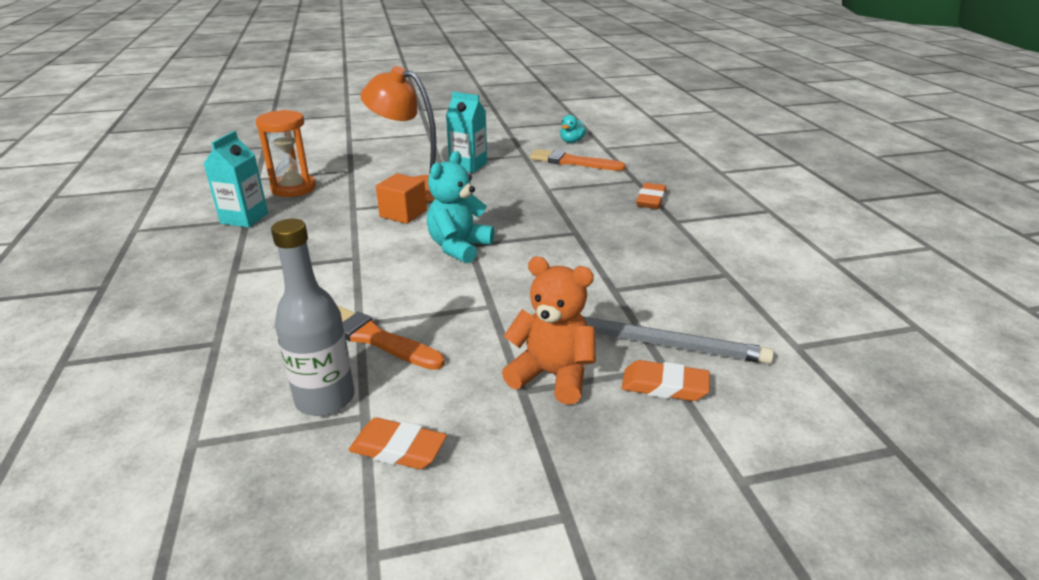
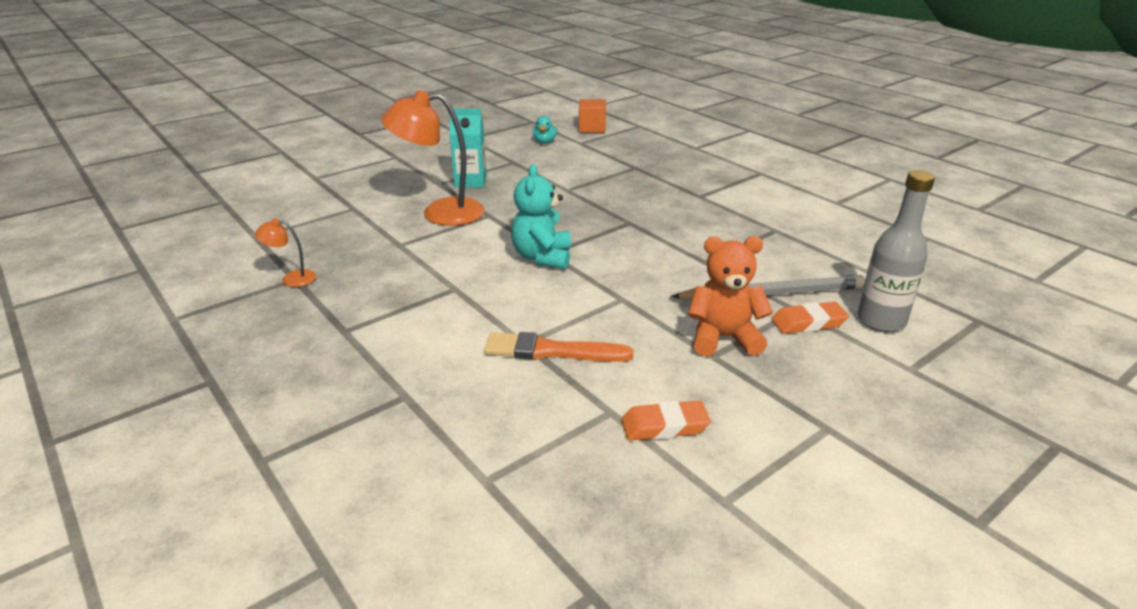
camera: 25 degrees left, 0 degrees up
turquoise carton [203,131,268,228] -> orange lamp [255,219,316,287]
orange hourglass [255,110,316,197] -> none
grey bottle [271,219,355,416] -> grey bottle moved to [857,170,935,332]
orange cube [376,173,427,224] -> orange cube moved to [579,99,606,133]
orange brush [530,149,625,171] -> none
orange eraser [636,183,666,209] -> none

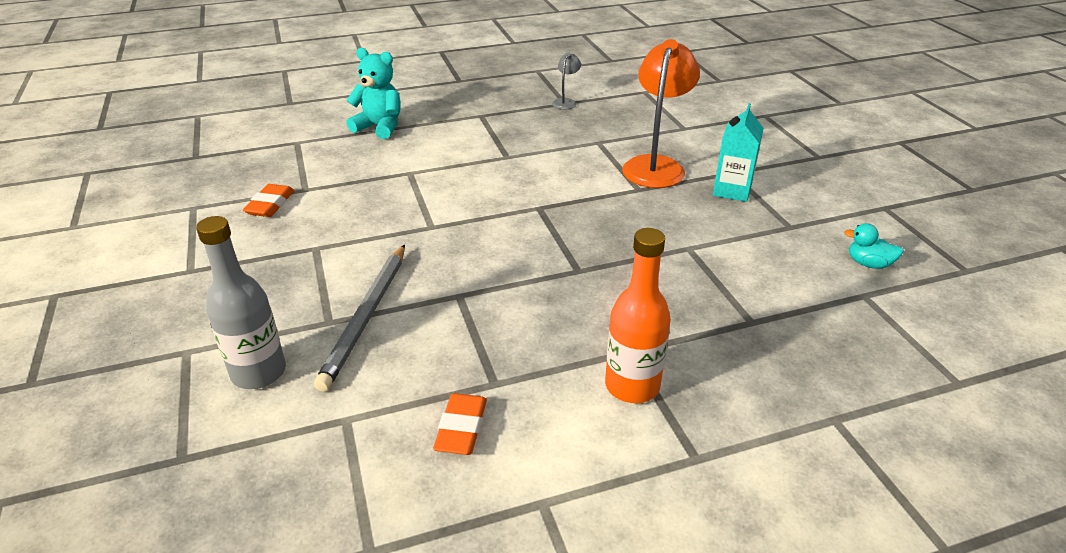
camera: 110 degrees right, 5 degrees up
orange lamp [255,219,316,287] -> grey lamp [552,52,581,110]
orange brush [484,332,634,362] -> none
turquoise teddy bear [511,164,571,269] -> turquoise teddy bear moved to [346,48,401,139]
orange cube [579,99,606,133] -> none
orange teddy bear [688,236,773,356] -> none
orange eraser [771,302,849,334] -> orange eraser moved to [433,393,487,455]
none -> orange bottle [605,228,671,403]

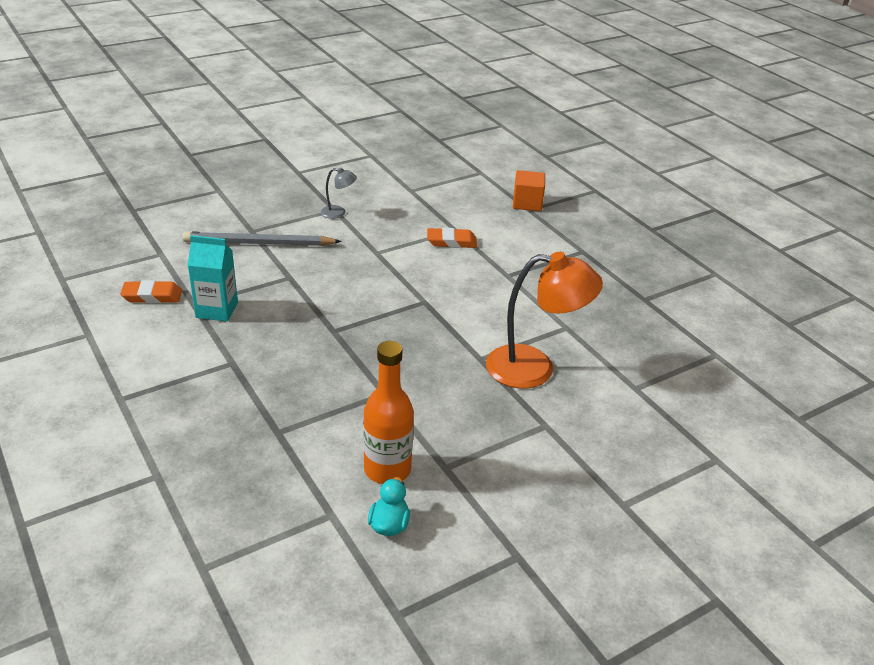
camera: 75 degrees right, 0 degrees up
grey bottle [196,216,286,389] -> none
orange eraser [243,184,294,217] -> orange eraser moved to [427,228,477,248]
turquoise teddy bear [346,48,401,139] -> orange cube [513,170,545,211]
grey lamp [552,52,581,110] -> grey lamp moved to [321,167,357,219]
orange bottle [605,228,671,403] -> orange bottle moved to [363,341,414,484]
turquoise carton [713,103,764,202] -> turquoise carton moved to [187,235,238,322]

